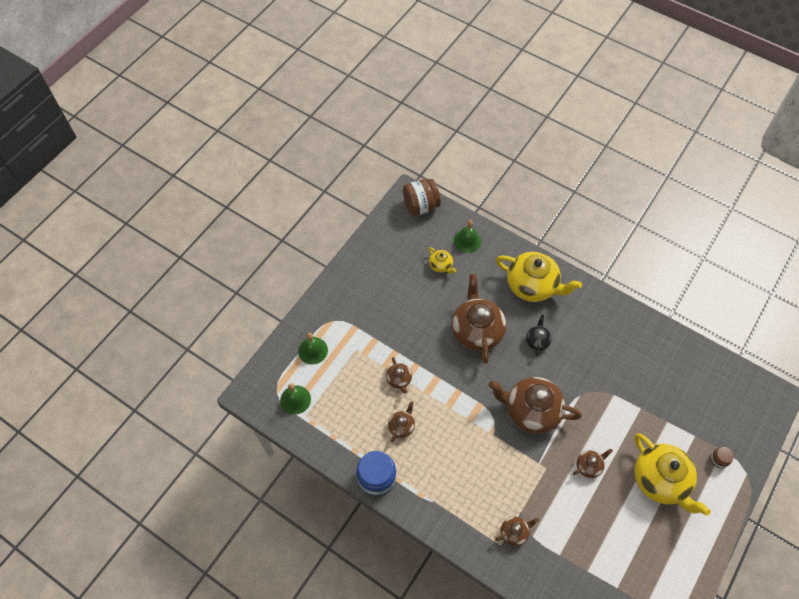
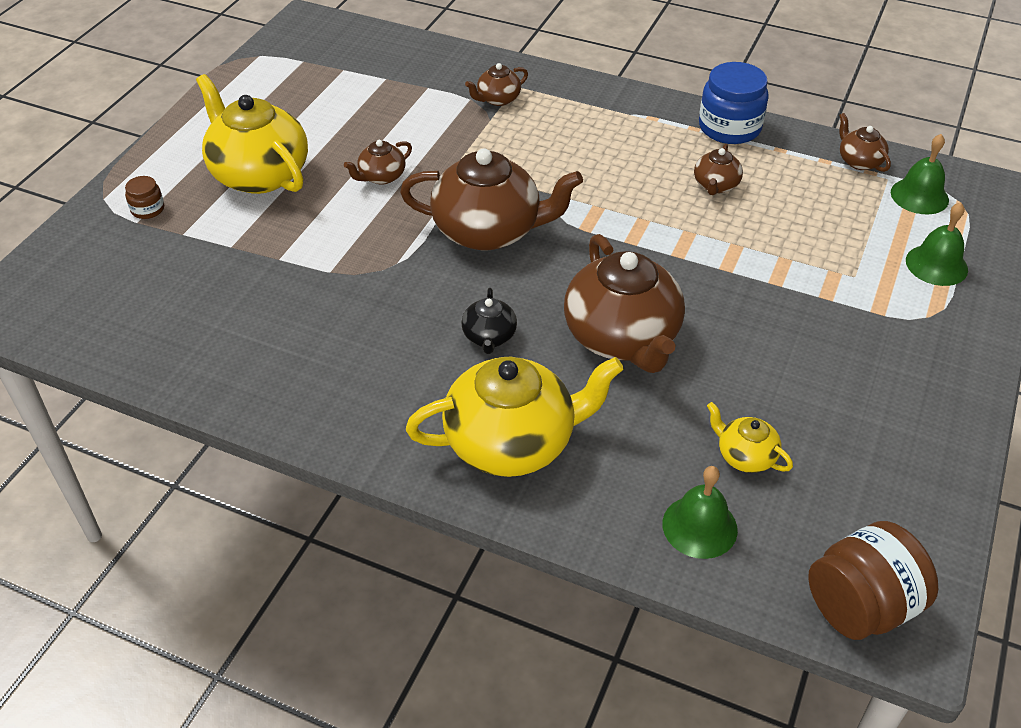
camera: 170 degrees right, 15 degrees down
brown teapot [386,357,412,393] -> brown teapot moved to [839,113,891,172]
yellow teapot [496,252,582,302] -> yellow teapot turned 150 degrees clockwise [406,357,624,477]

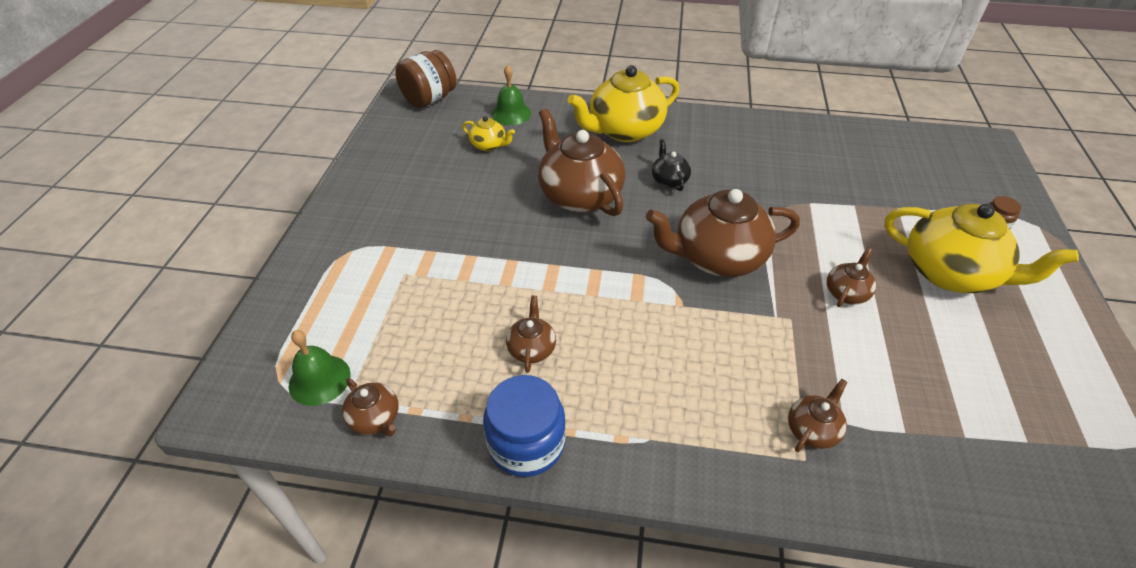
camera: 165 degrees right, 0 degrees up
green bell [906,202,968,286] -> none

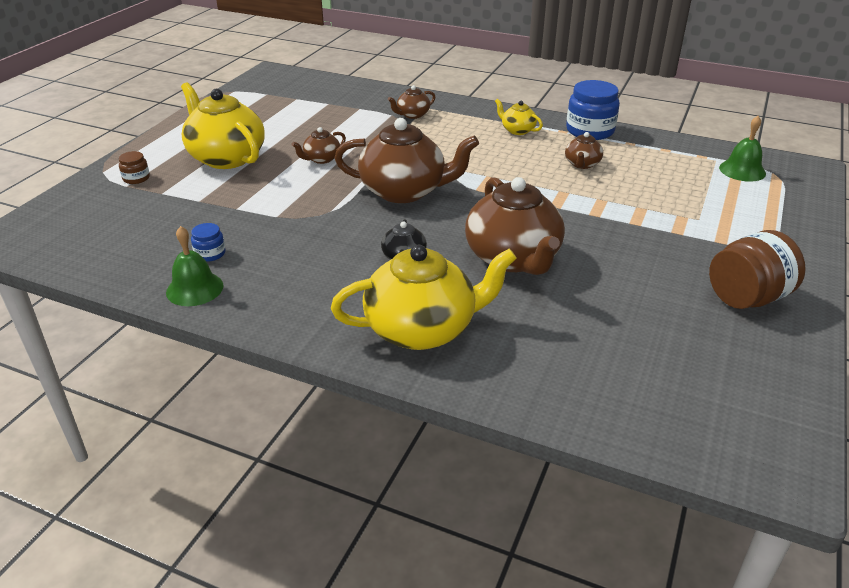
camera: 165 degrees left, 10 degrees down
brown teapot [342,378,399,436] -> none
brown jar [395,50,457,108] -> brown jar moved to [709,230,806,309]
yellow teapot [462,116,515,151] -> yellow teapot moved to [495,99,543,135]
green bell [491,65,531,125] -> green bell moved to [166,226,224,306]
none -> blue jar [191,223,225,262]

